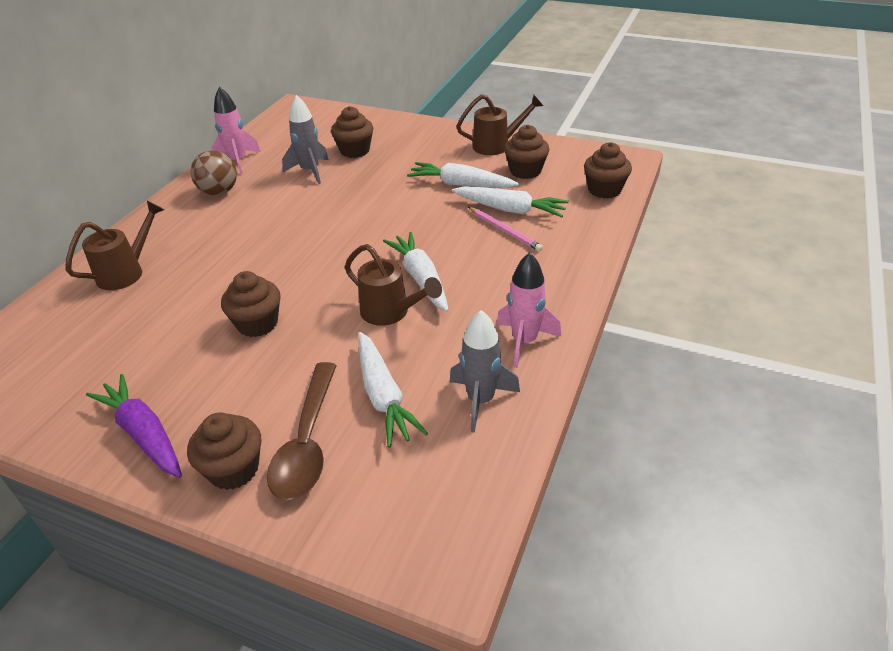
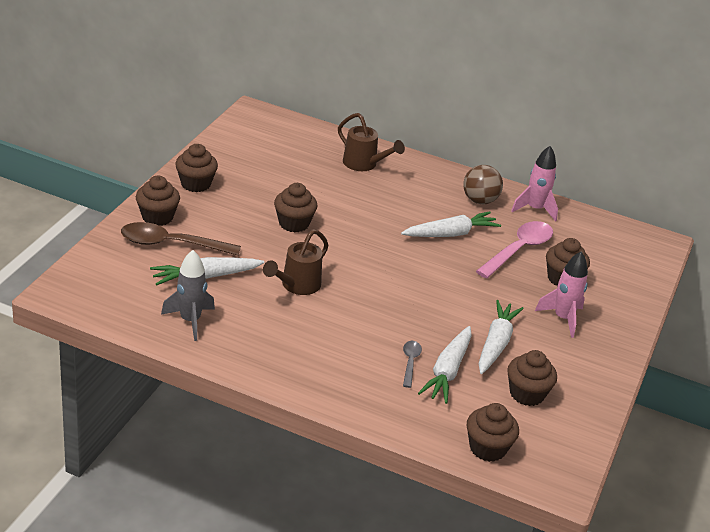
camera: 85 degrees right, 5 degrees down
purple carrot [86,374,182,478] -> brown cupcake [175,144,218,192]
grey rocket [282,95,329,184] -> pink spoon [476,221,553,278]
white carrot [383,232,449,312] -> white carrot moved to [401,211,501,237]
brown watering can [456,94,543,155] -> none
pink pencil [468,207,543,252] -> grey spoon [403,341,422,388]
pink rocket [497,253,561,368] -> pink rocket moved to [535,252,588,338]

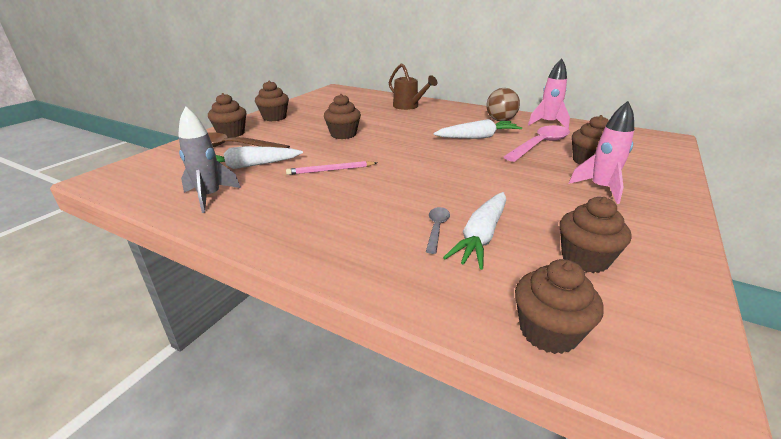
camera: 10 degrees right, 5 degrees down
brown watering can [263,229,329,295] -> pink pencil [286,161,377,175]
white carrot [479,300,524,374] -> none

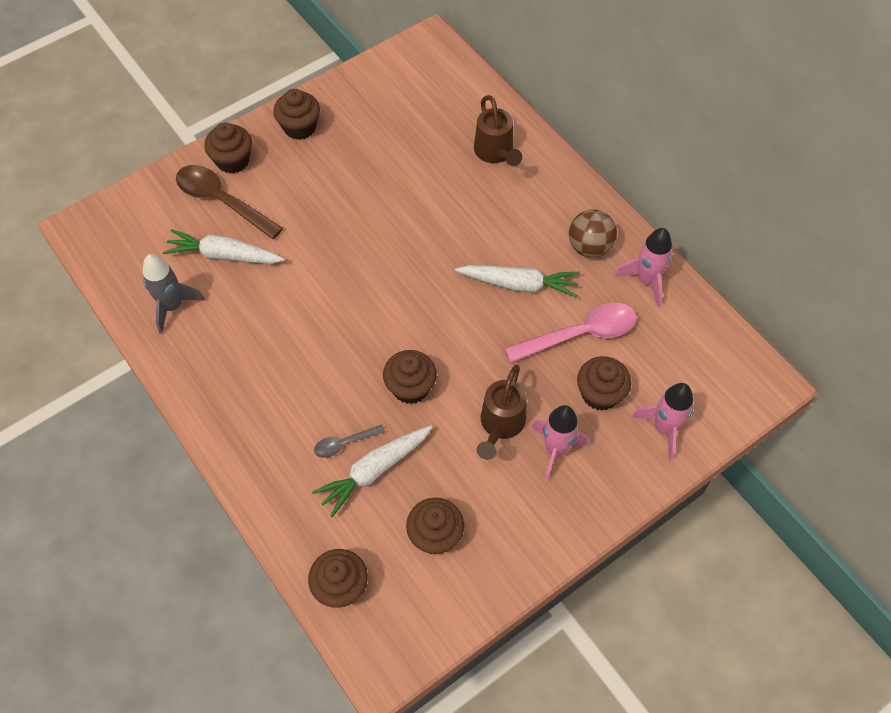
camera: 25 degrees right, 30 degrees up
pink pencil [286,161,377,175] -> none
brown cupcake [324,94,361,139] -> brown cupcake moved to [383,350,437,404]
grey spoon [426,207,450,254] -> grey spoon turned 150 degrees counterclockwise [314,425,385,458]
none -> brown watering can [477,365,526,460]
none -> pink rocket [632,383,693,461]

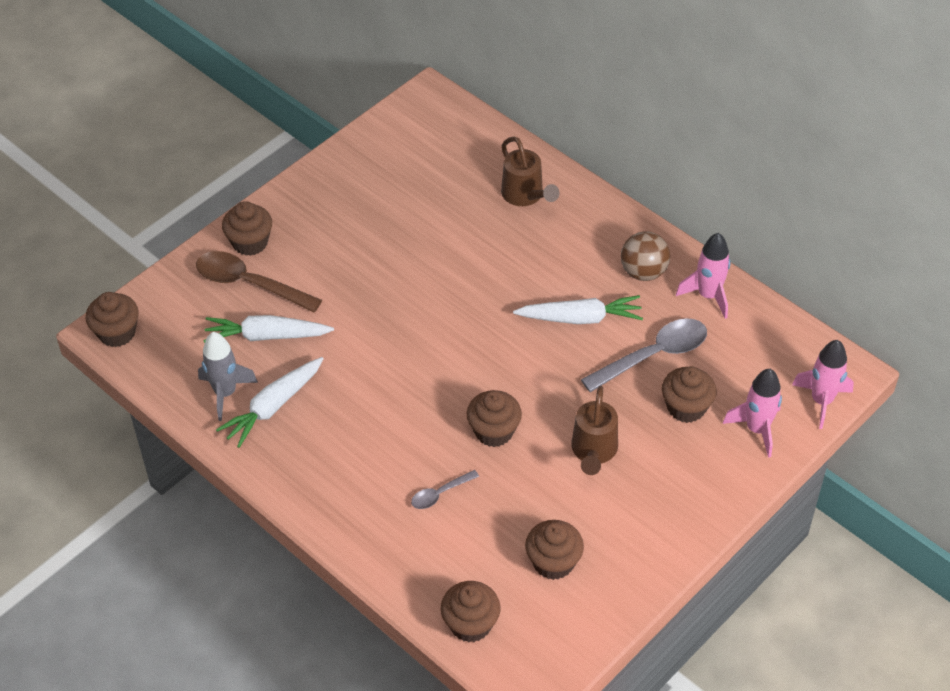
camera: 10 degrees left, 10 degrees down
brown cupcake [273,89,320,140] -> brown cupcake moved to [86,292,139,347]
white carrot [312,425,433,517] -> white carrot moved to [216,357,324,448]
pink spoon [505,303,637,363] -> grey spoon [581,318,707,392]
pink rocket [531,405,590,481] -> pink rocket moved to [792,340,854,429]

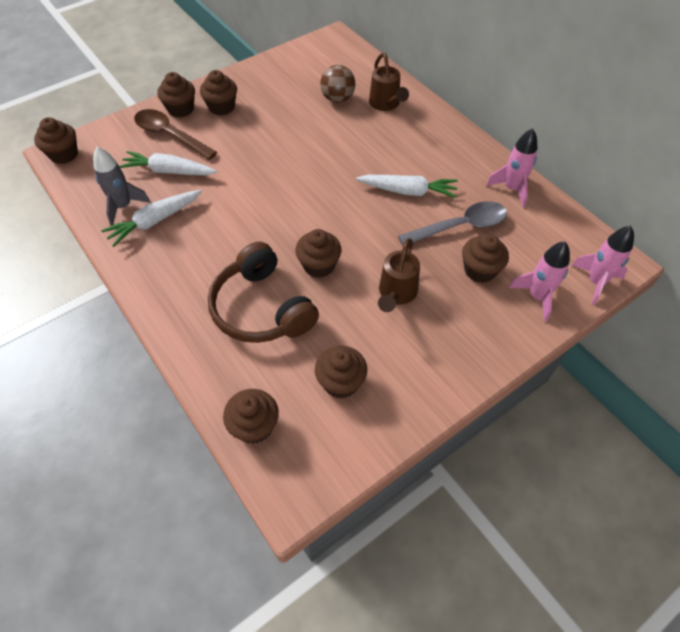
camera: 10 degrees right, 5 degrees up
grey spoon [411,470,479,509] -> brown headphones [208,242,319,343]
brown ball [621,231,670,281] -> brown ball moved to [320,65,355,103]
none -> brown cupcake [200,70,237,115]

